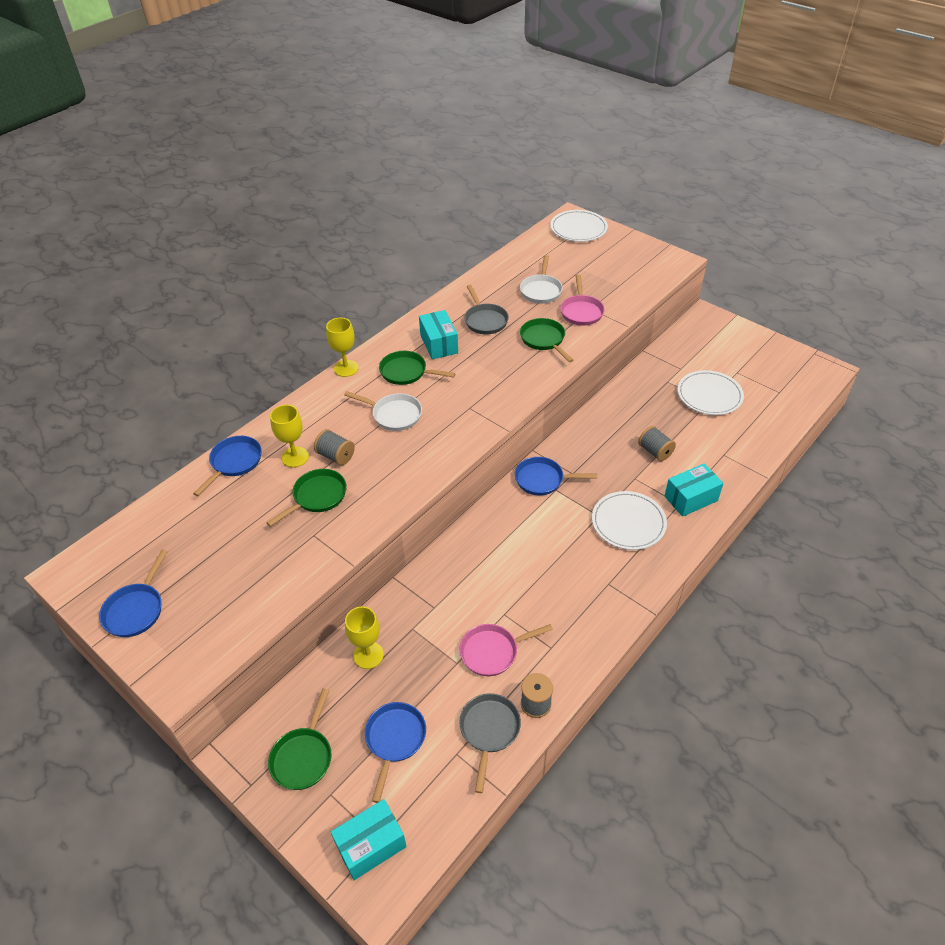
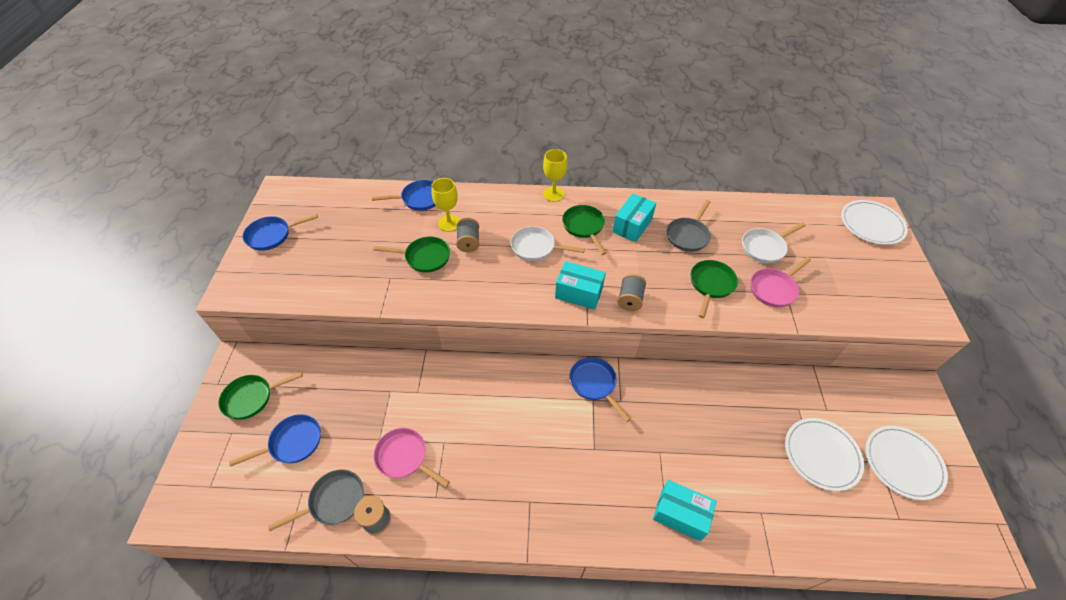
camera: 50 degrees right, 5 degrees up
turquoise box [331,799,407,880] -> turquoise box moved to [555,261,606,310]
white pan [344,391,422,431] -> white pan turned 120 degrees clockwise [510,226,585,261]
yellow goblet [345,606,384,669] -> none
white plate [592,491,667,550] -> white plate moved to [866,426,948,500]
grey spool [638,426,676,462] -> grey spool moved to [617,274,646,311]

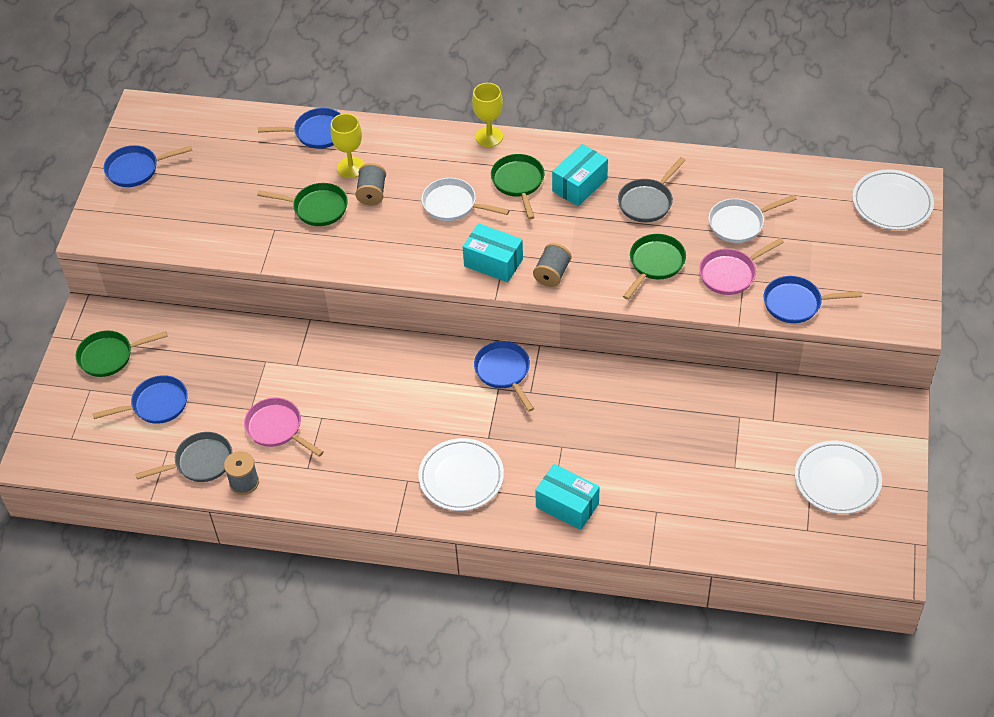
camera: 10 degrees right, 0 degrees up
white plate [785,418,864,491] -> white plate moved to [418,438,504,511]
none -> blue pan [764,276,862,323]

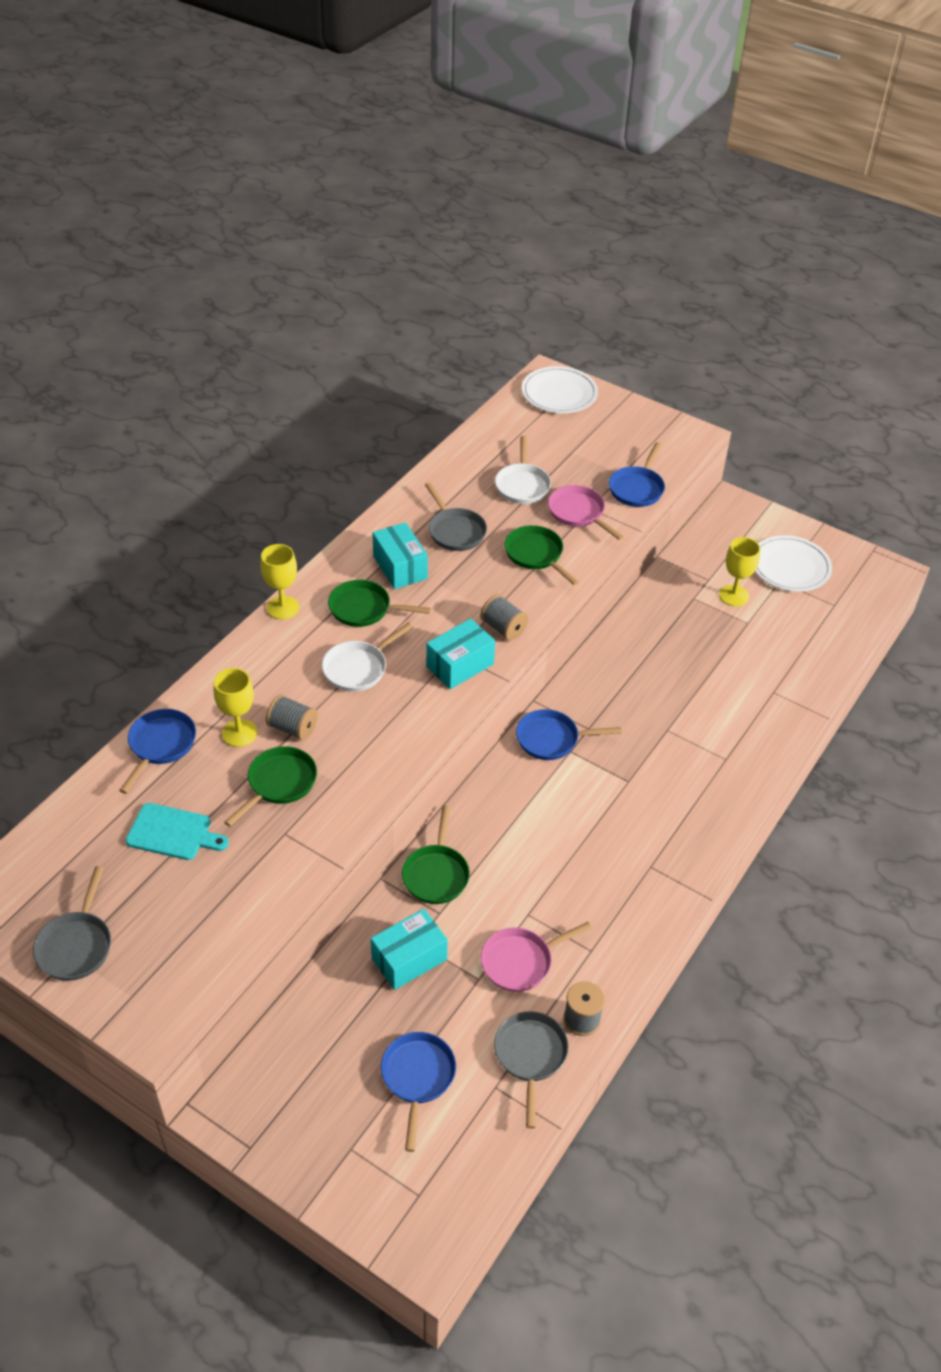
camera: 70 degrees left, 5 degrees down
green pan [75,330,168,377] -> green pan moved to [402,805,470,904]
blue pan [103,145,192,187] -> grey pan [33,866,111,981]
white plate [418,438,504,511] -> none
turquoise box [535,464,600,530] -> turquoise box moved to [371,909,448,990]
pink pan [699,238,784,295] -> pink pan turned 150 degrees clockwise [548,485,624,540]
none -> turquoise cutting board [126,803,229,860]
none -> yellow goblet [719,537,760,606]

